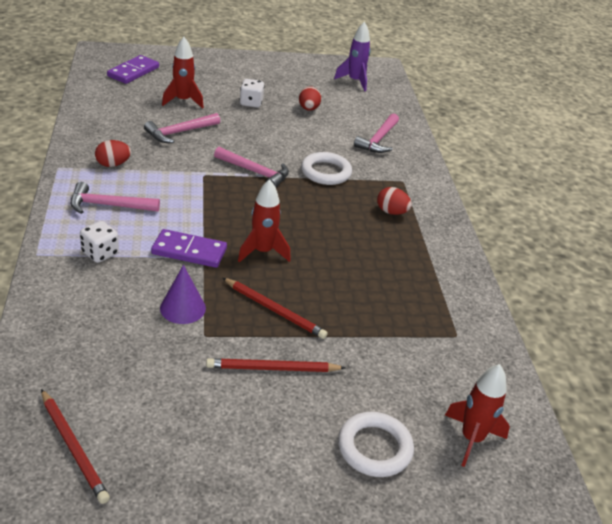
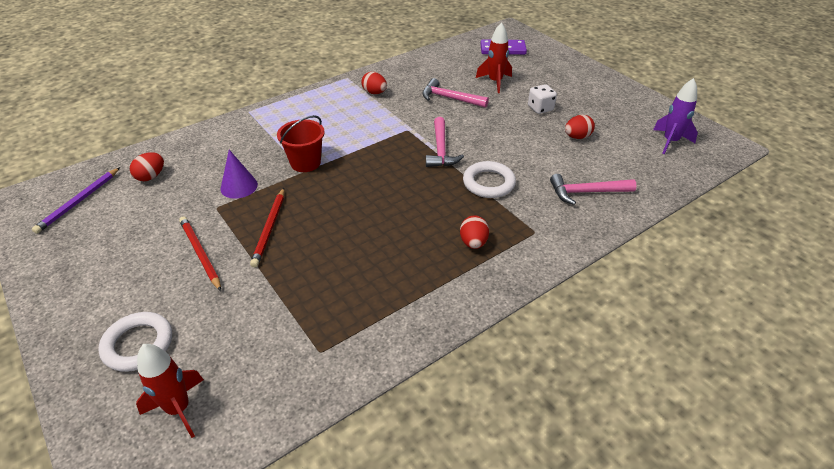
camera: 65 degrees right, 5 degrees up
red pencil [41,389,110,504] -> purple pencil [32,167,120,234]
pink hammer [71,182,160,214] -> none
white dice [80,221,119,263] -> none
purple domino [151,229,227,268] -> red bucket [277,115,325,172]
red rocket [238,179,291,262] -> none
none -> red egg [130,152,164,181]

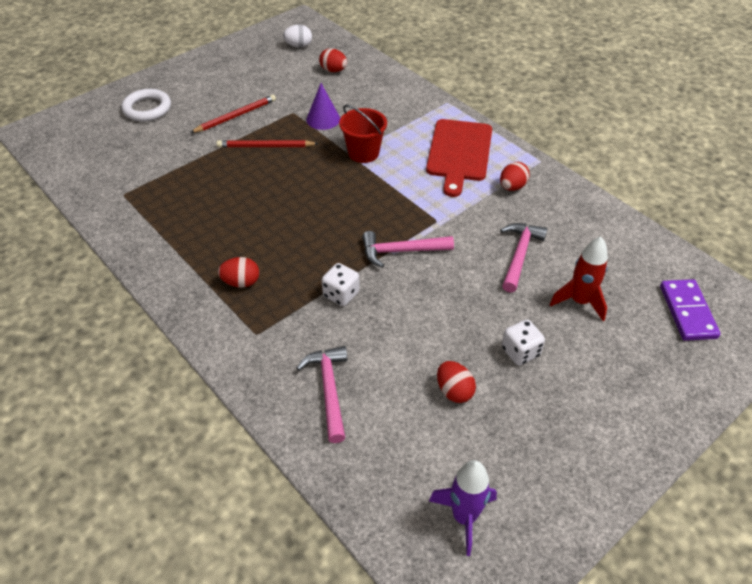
camera: 85 degrees right, 5 degrees up
purple pencil [32,167,120,234] -> white egg [283,25,312,48]
red rocket [136,344,204,438] -> none
white ring [463,161,516,198] -> white dice [322,263,360,306]
none -> red cutting board [426,119,492,197]

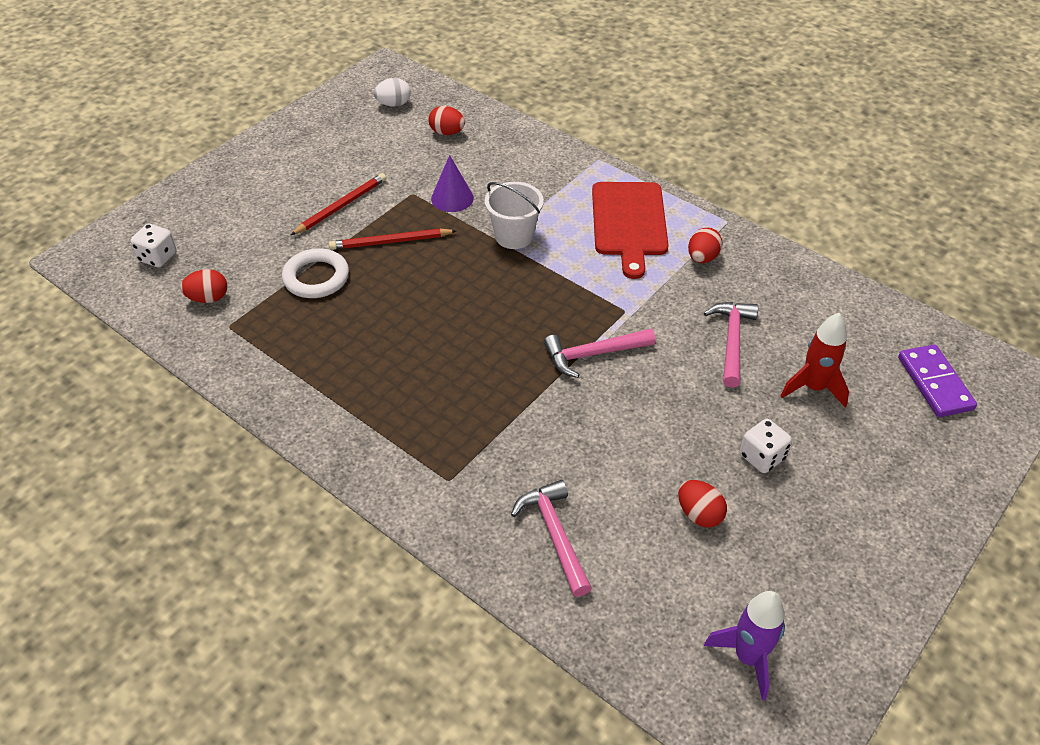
camera: 10 degrees left, 0 degrees up
white ring [122,89,171,121] -> white ring moved to [282,248,349,298]
red egg [218,257,259,288] -> red egg moved to [180,269,227,303]
white dice [322,263,360,306] -> white dice moved to [130,224,176,267]
red bucket [339,105,387,163] -> white bucket [485,182,544,249]

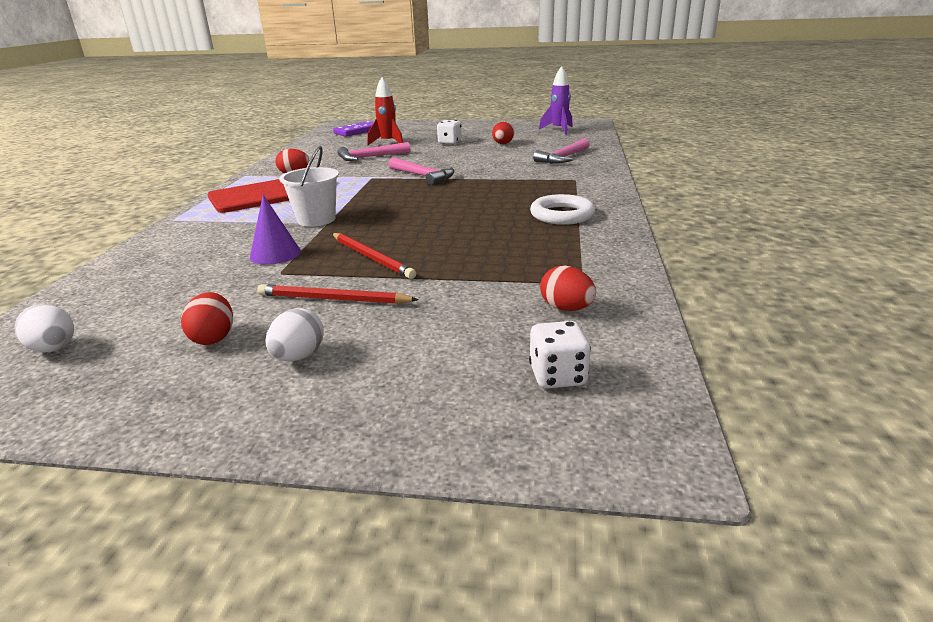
camera: 120 degrees left, 20 degrees down
white ring [282,248,349,298] -> white ring moved to [530,194,595,225]
red egg [429,106,465,135] -> red egg moved to [181,292,233,345]
none -> white egg [265,308,324,361]

